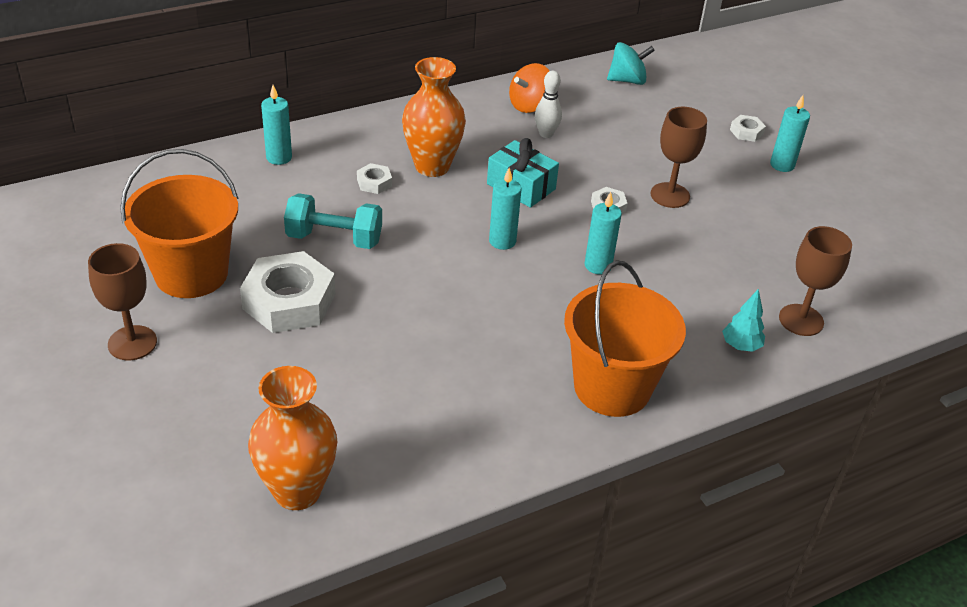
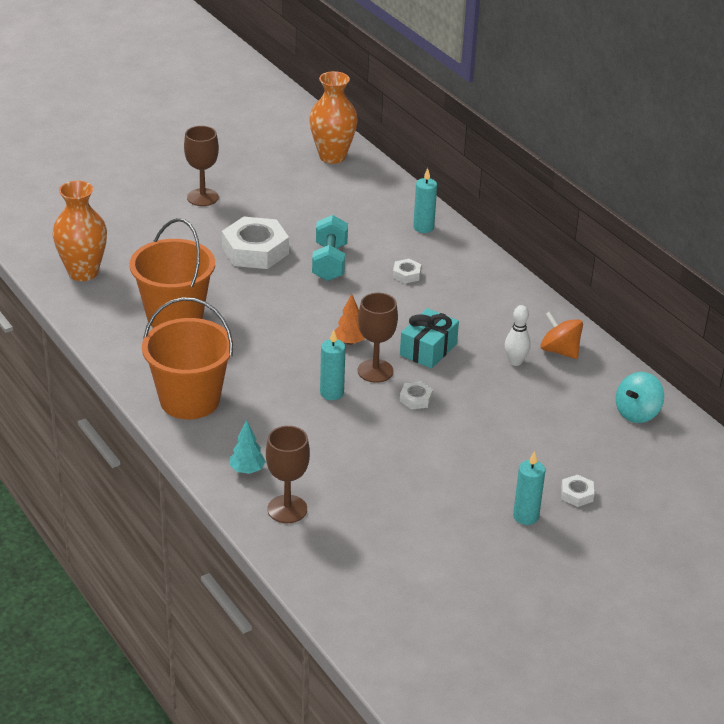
camera: 85 degrees right, 5 degrees down
orange bucket [120,149,238,298] -> orange bucket moved to [129,218,215,328]
orange vase [402,57,466,177] -> orange vase moved to [309,71,358,164]
turquoise candle [489,168,521,250] -> orange tree [334,294,365,345]
turquoise spinning top [607,42,655,85] -> turquoise spinning top turned 60 degrees clockwise [616,372,664,423]
brown goblet [651,107,707,208] -> brown goblet moved to [357,293,398,383]

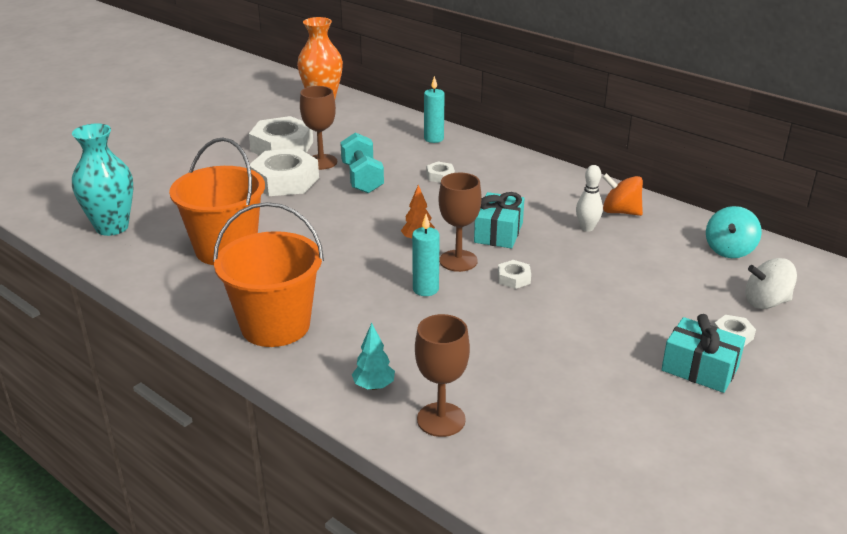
camera: 15 degrees left, 5 degrees down
orange vase [53,181,107,281] -> turquoise vase [72,123,133,236]
brown goblet [184,126,219,206] -> brown goblet moved to [300,86,337,170]
turquoise candle [513,451,545,525] -> turquoise gift [661,314,746,393]
none -> white nut [249,116,313,155]
none -> white spinning top [745,258,797,309]

